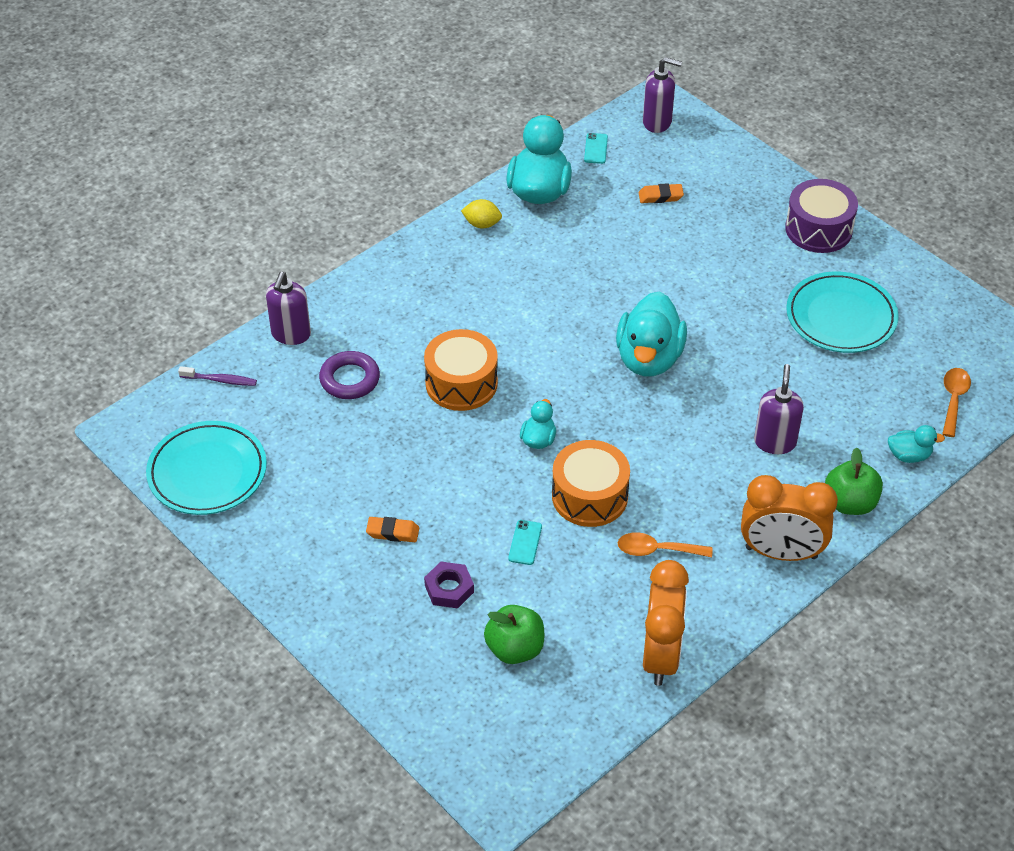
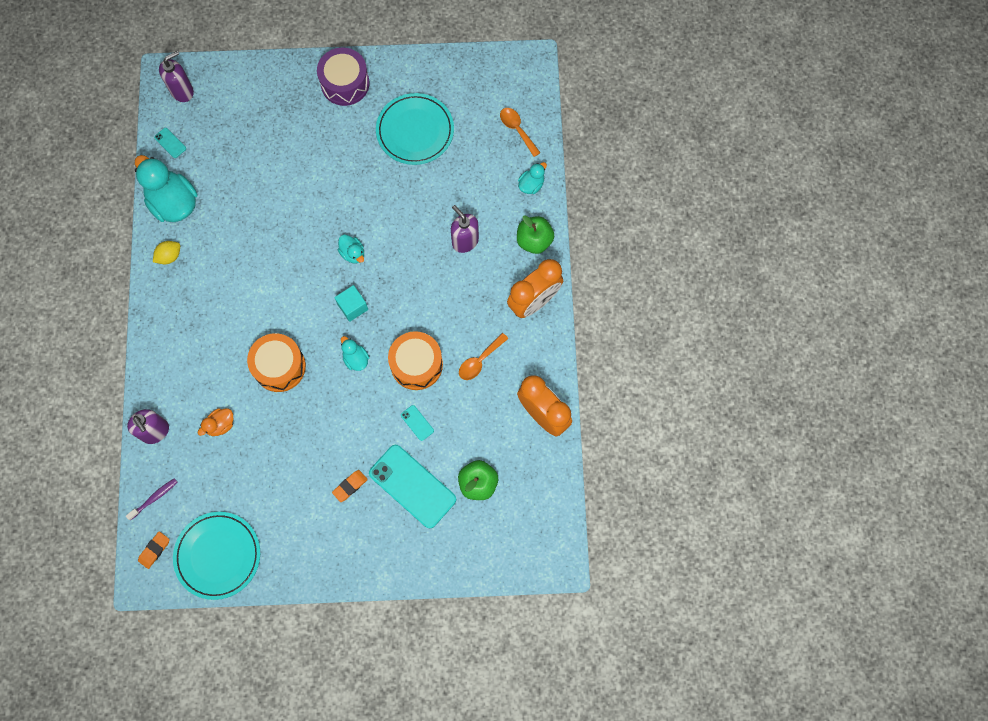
camera: 50 degrees left, 25 degrees up
purple ring [319,351,380,399] -> orange duck [198,408,233,436]
purple nut [424,562,474,608] -> turquoise phone [369,445,456,528]
turquoise duck [616,291,687,376] -> turquoise duck [338,235,364,264], size x0.49
orange eraser [638,183,684,203] -> orange eraser moved to [138,531,170,569]
none -> turquoise cube [334,285,368,322]

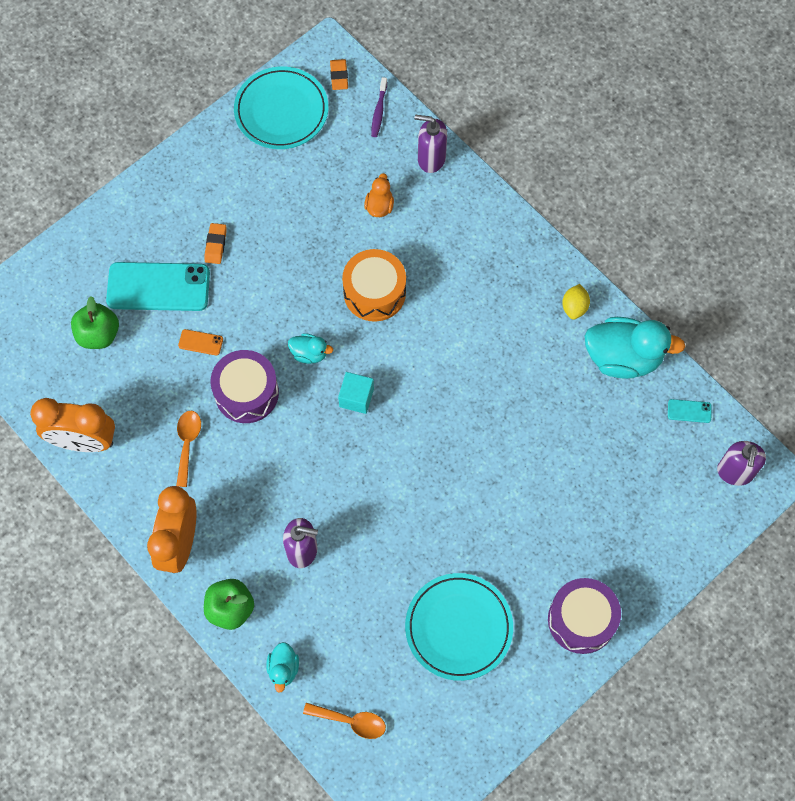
camera: 140 degrees right, 5 degrees down
turquoise duck [338,235,364,264] -> none
orange drum [388,331,443,390] -> purple drum [211,350,279,423]
turquoise phone [401,405,434,441] -> orange phone [178,329,223,356]

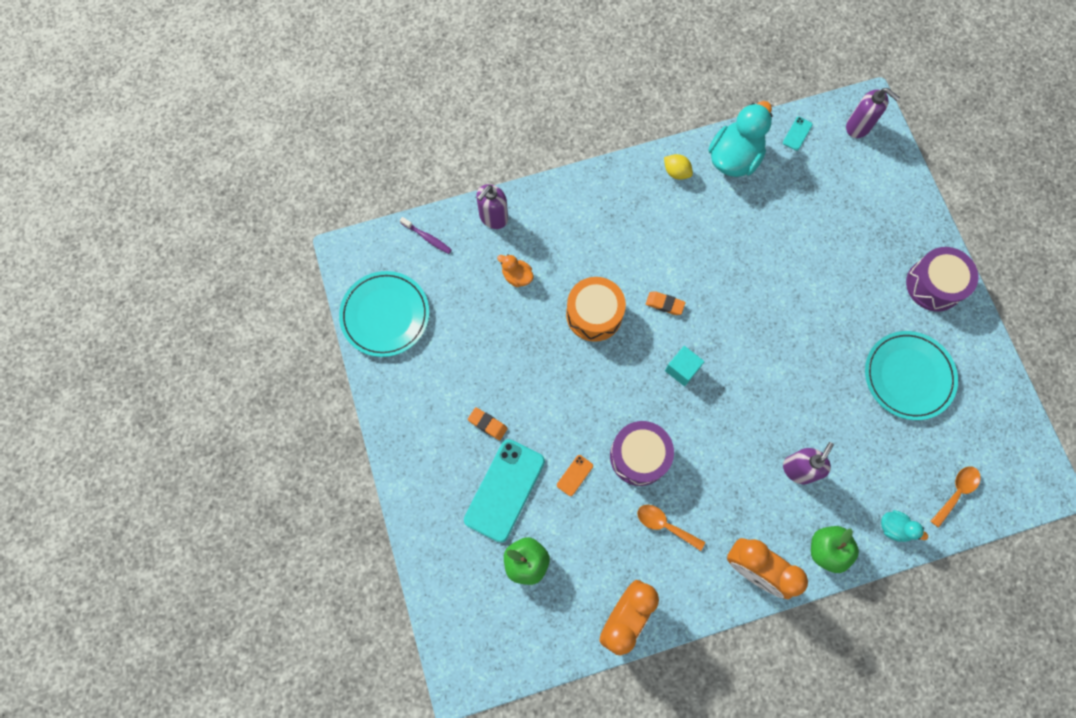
camera: 65 degrees left, 5 degrees up
turquoise duck [288,333,333,364] -> none
orange eraser [330,59,348,90] -> orange eraser moved to [646,291,686,315]

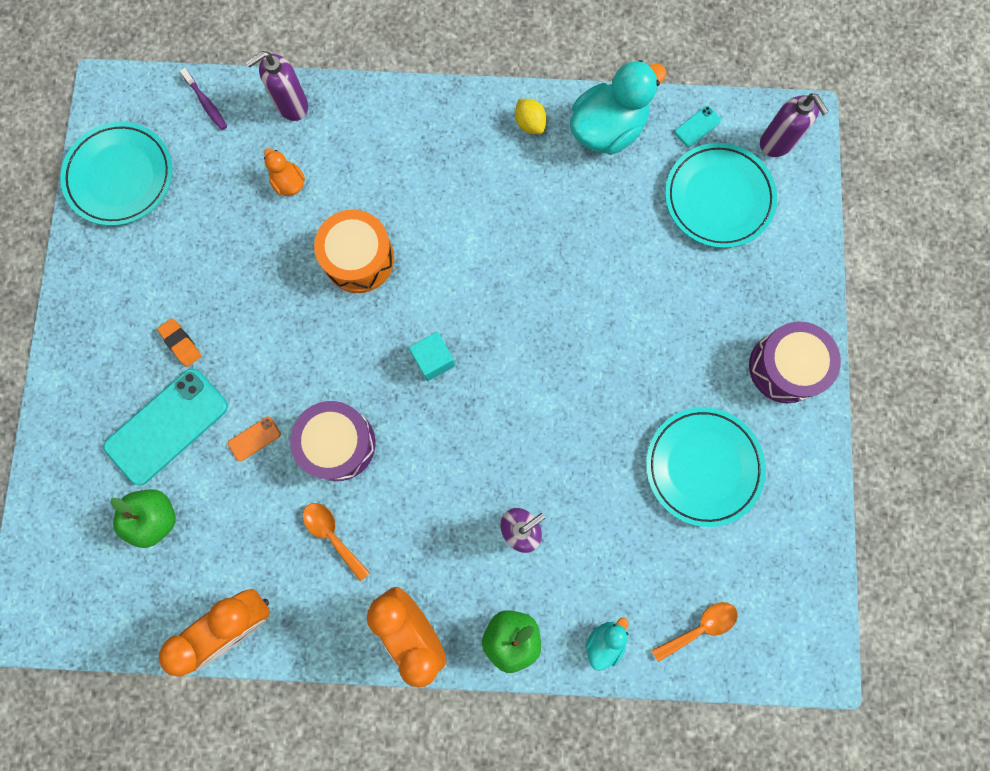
camera: 20 degrees right, 5 degrees up
orange eraser [646,291,686,315] -> none
turquoise duck [881,510,928,542] -> turquoise duck turned 105 degrees counterclockwise [585,617,629,671]
none -> turquoise plate [665,143,777,248]

